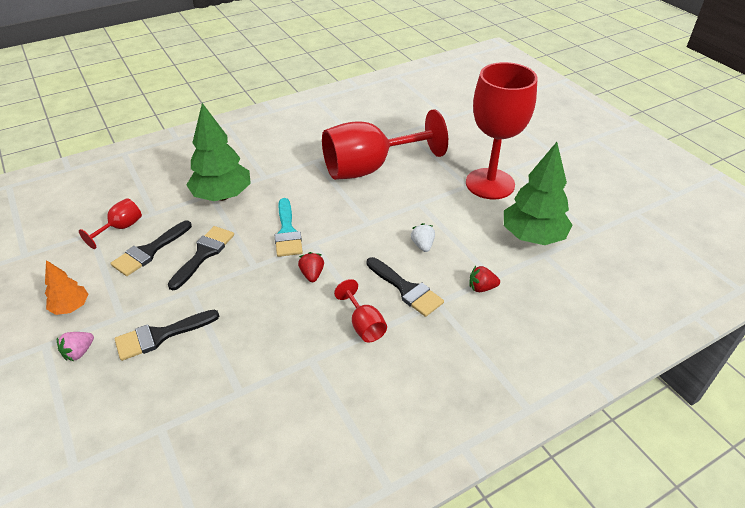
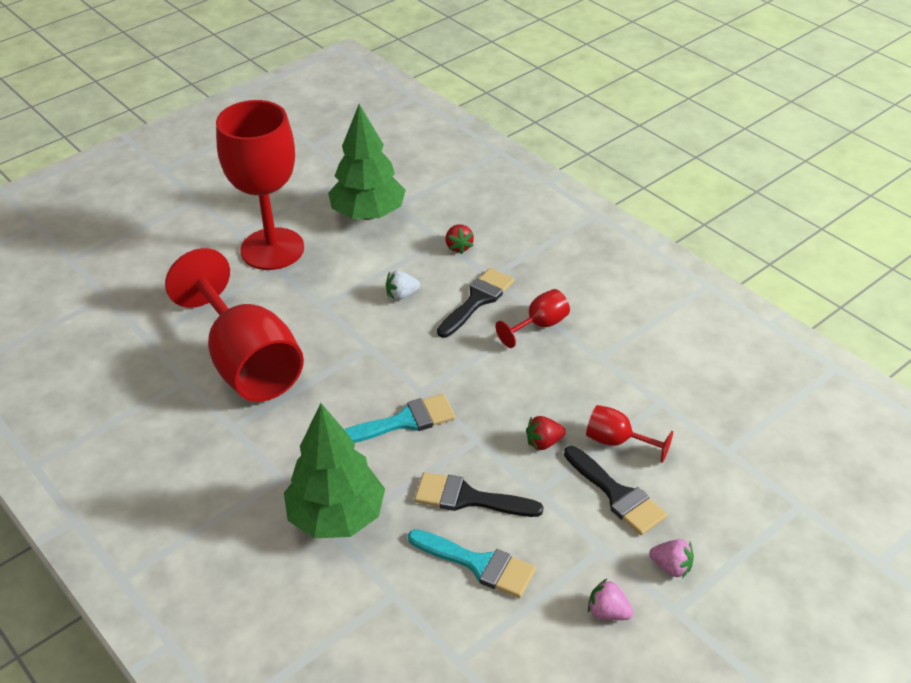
camera: 100 degrees left, 0 degrees up
orange tree [45,260,89,315] -> pink strawberry [588,578,633,620]
red goblet [79,198,142,249] -> red goblet moved to [586,405,673,463]
black brush [111,221,192,276] -> turquoise brush [408,529,536,598]
red strawberry [298,252,324,282] -> red strawberry moved to [526,416,566,450]

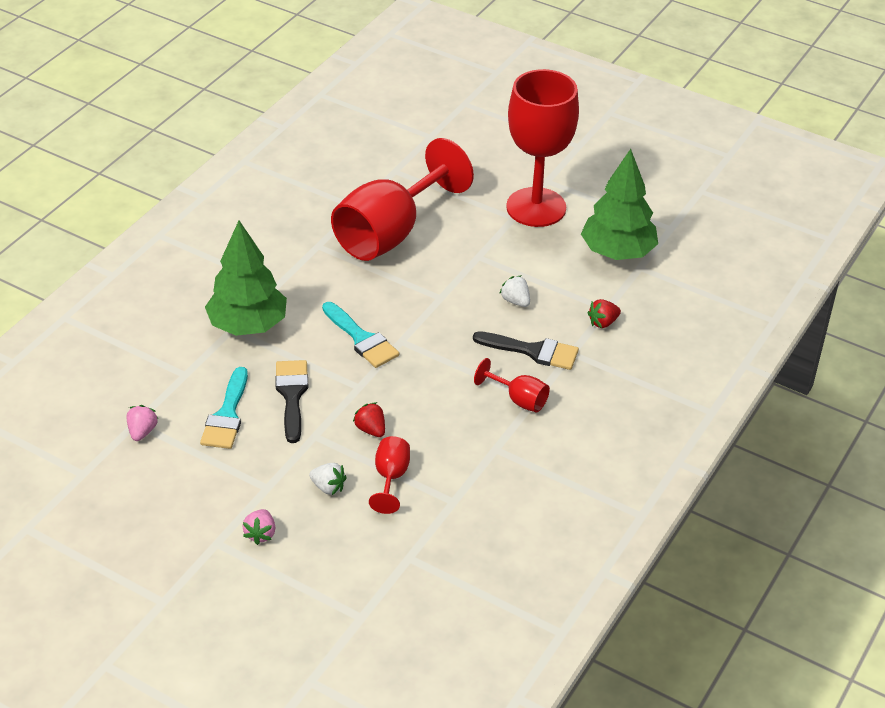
camera: 70 degrees right, 0 degrees up
black brush [564,446,667,535] -> white strawberry [309,463,347,495]
pink strawberry [588,578,633,620] -> pink strawberry moved to [126,405,158,441]

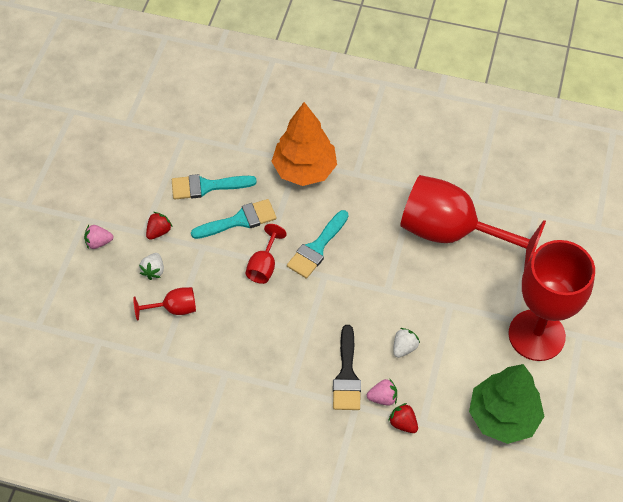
camera: 75 degrees right, 15 degrees up
pink strawberry [126,405,158,441] -> pink strawberry moved to [367,378,397,406]
green tree [205,221,287,336] -> orange tree [271,102,337,186]
black brush [275,360,308,443] -> turquoise brush [191,199,277,239]
red strawberry [353,402,385,437] -> red strawberry moved to [146,212,173,240]
red goblet [474,358,550,412] -> red goblet moved to [245,224,287,284]

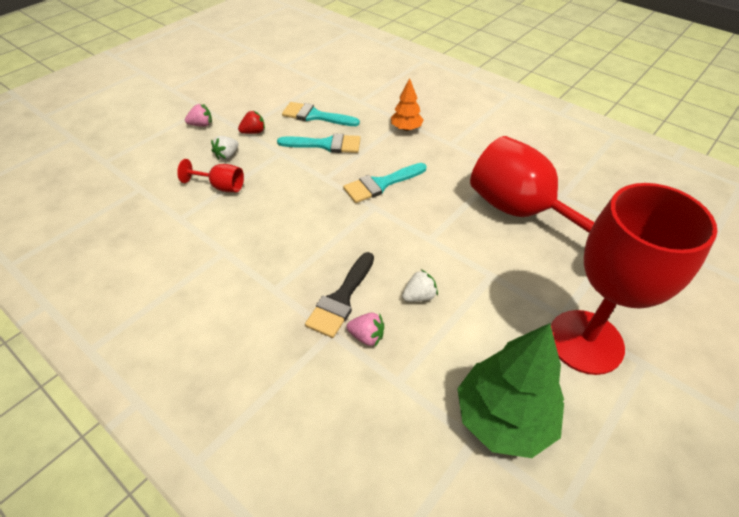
camera: 25 degrees right, 10 degrees down
pink strawberry [84,225,114,249] -> pink strawberry turned 150 degrees clockwise [185,104,212,127]
red goblet [245,224,287,284] -> none
orange tree [271,102,337,186] -> orange tree [391,78,424,131], size x0.53
red strawberry [388,403,418,433] -> none

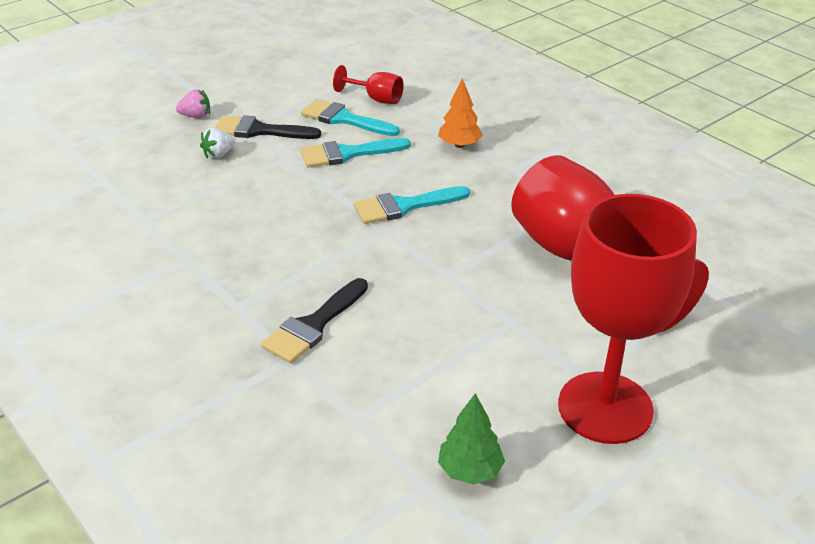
camera: 10 degrees right, 10 degrees down
red goblet [177,159,244,192] -> red goblet moved to [333,65,404,104]
red strawberry [238,110,265,134] -> black brush [215,115,321,139]
turquoise brush [277,133,361,153] -> turquoise brush turned 150 degrees clockwise [301,138,411,168]
pink strawberry [346,313,384,346] -> none
white strawberry [402,269,438,302] -> none
green tree [457,323,564,458] -> green tree [438,393,505,485], size x0.53

